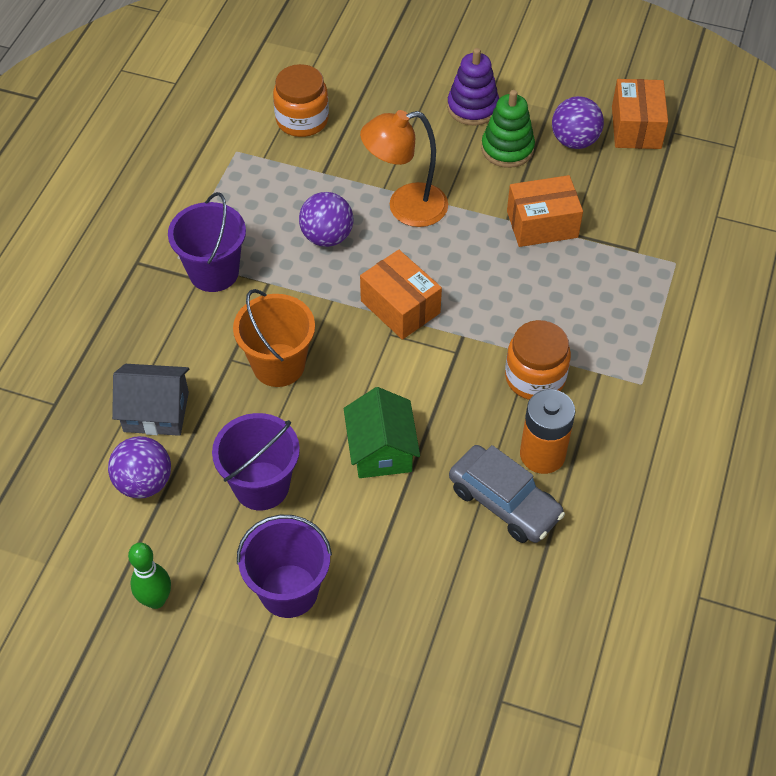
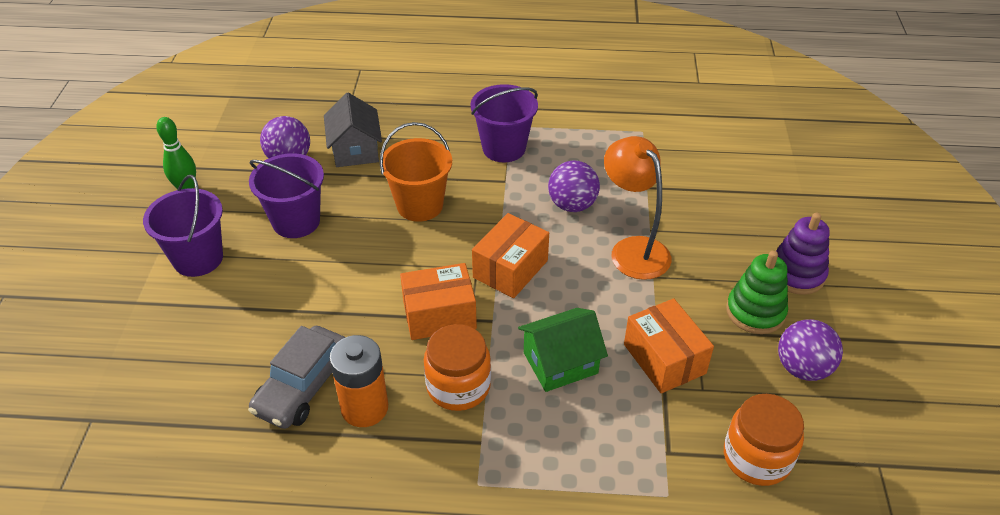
camera: 75 degrees right, 10 degrees down
orange jar [273,64,329,137] -> orange jar moved to [724,394,804,486]
green house [344,387,420,478] -> green house moved to [518,308,608,392]
orange box [612,79,668,149] -> orange box moved to [400,263,477,340]

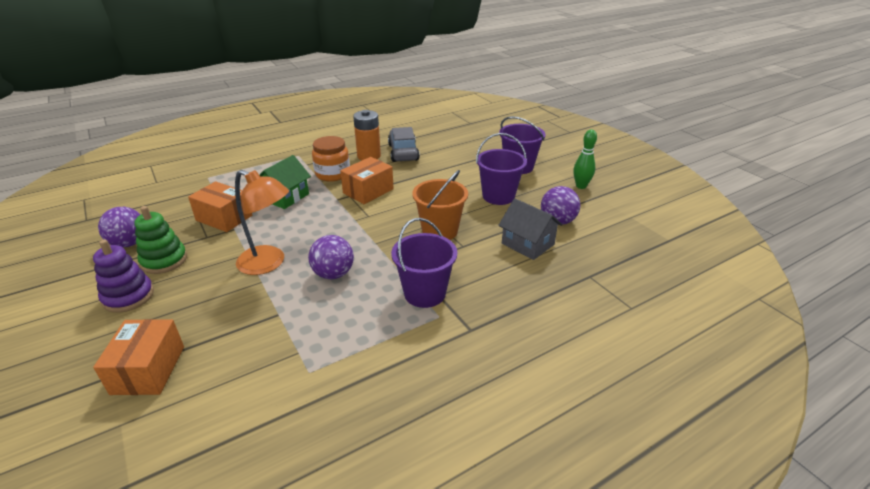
camera: 145 degrees right, 10 degrees down
orange box [472,213,549,298] -> orange box moved to [93,319,184,395]
orange jar [724,394,804,486] -> none

